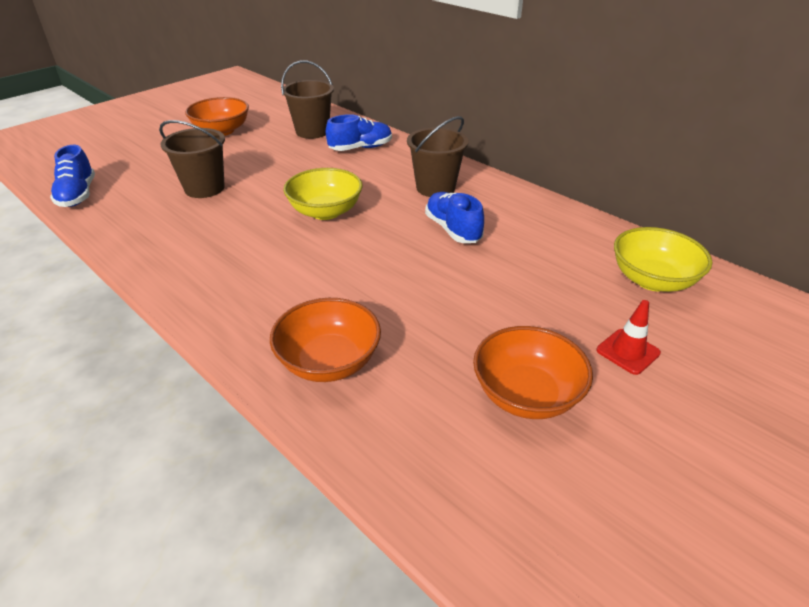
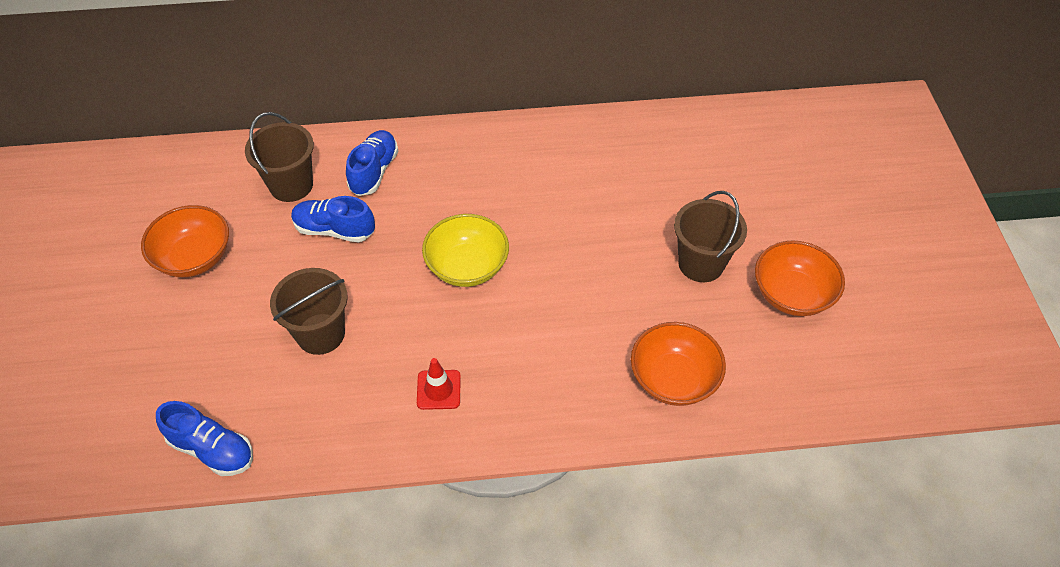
camera: 50 degrees left, 15 degrees up
brown bucket [407,116,468,197] -> brown bucket moved to [674,191,747,282]
blue shoe [425,192,484,243] -> blue shoe moved to [291,196,375,242]
red traffic cone [597,300,661,375] -> red traffic cone moved to [417,358,461,410]
yellow bowl [614,227,712,292] -> none

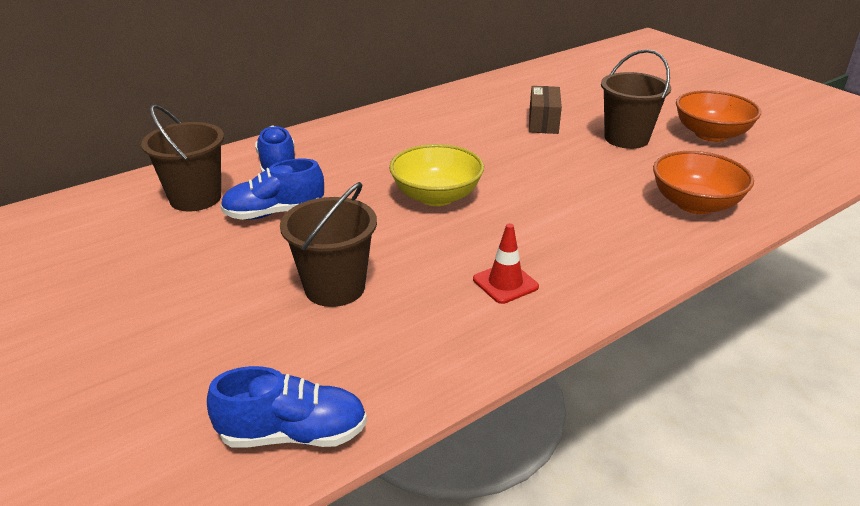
camera: 30 degrees left, 20 degrees down
orange bowl [141,205,229,277] -> none
none -> brown box [529,86,562,134]

